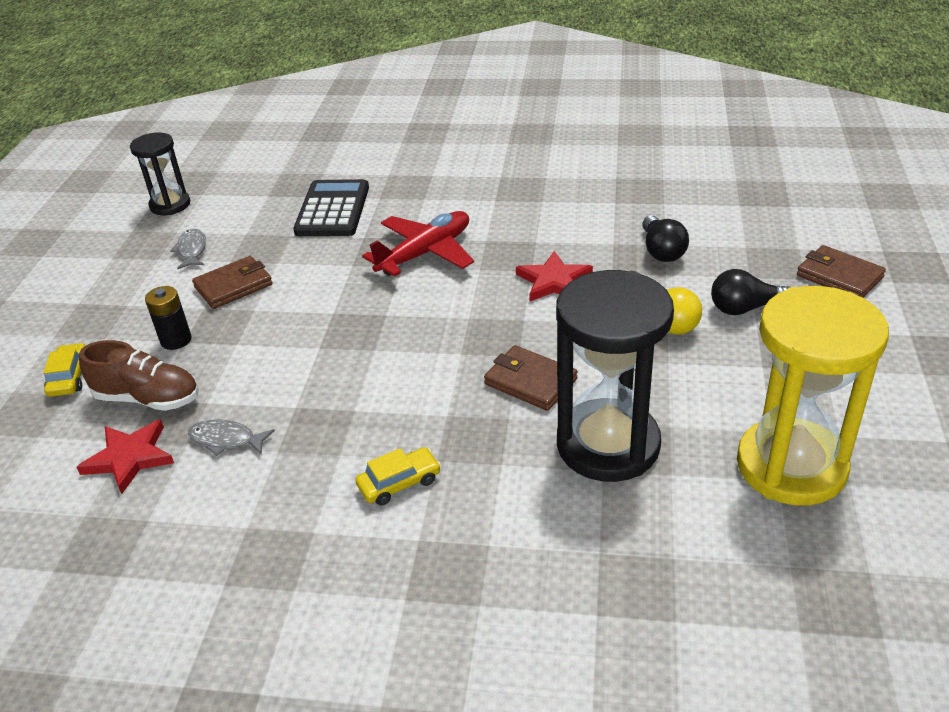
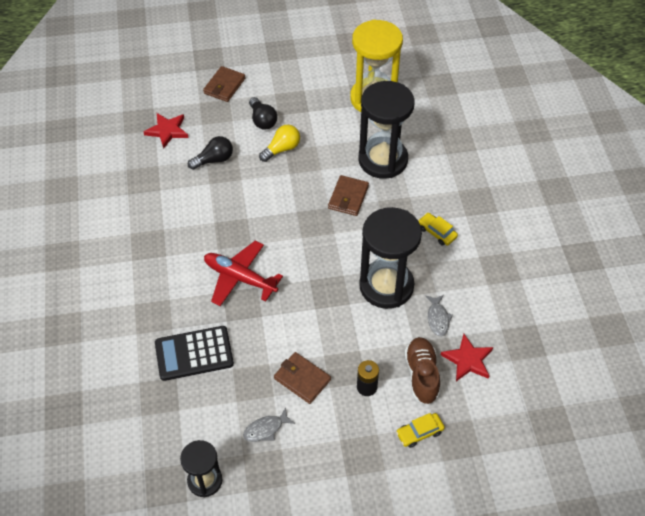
camera: 110 degrees left, 15 degrees up
red star [516,251,593,301] -> red star moved to [144,113,189,149]
none -> black hourglass [359,207,422,309]

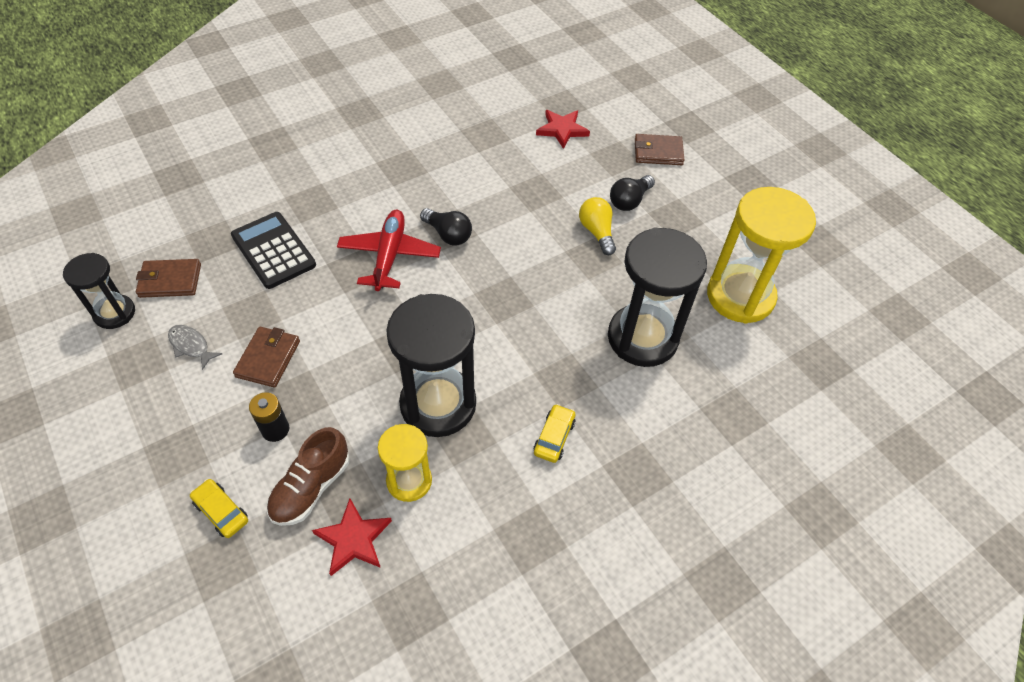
camera: 65 degrees right, 0 degrees up
black light bulb [188,136,233,170] -> black light bulb moved to [420,208,472,245]
yellow light bulb [259,125,300,162] -> yellow light bulb turned 135 degrees counterclockwise [579,197,616,255]
brown wallet [328,175,369,216] -> brown wallet moved to [136,259,201,298]
brown shoe [405,337,440,404] -> brown shoe turned 150 degrees clockwise [267,427,349,526]
grey fish [426,295,453,336] -> yellow hourglass [378,424,432,502]

